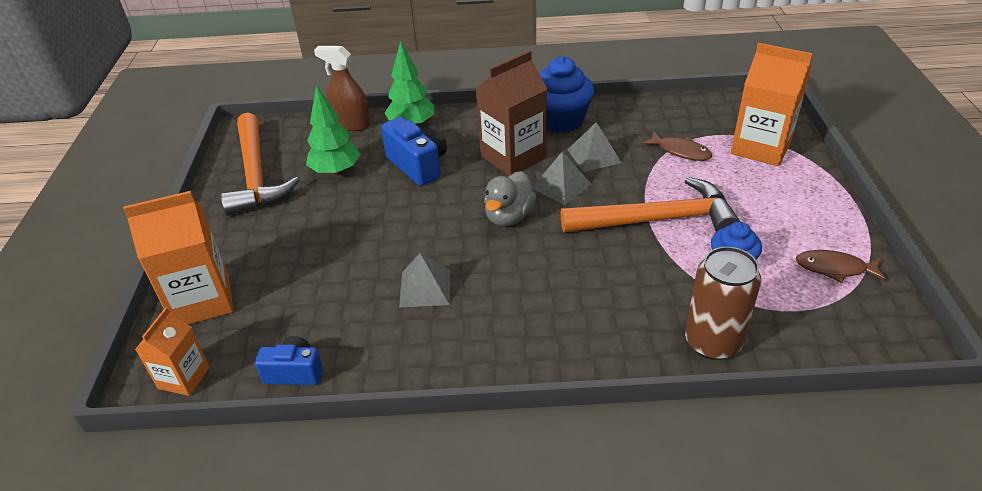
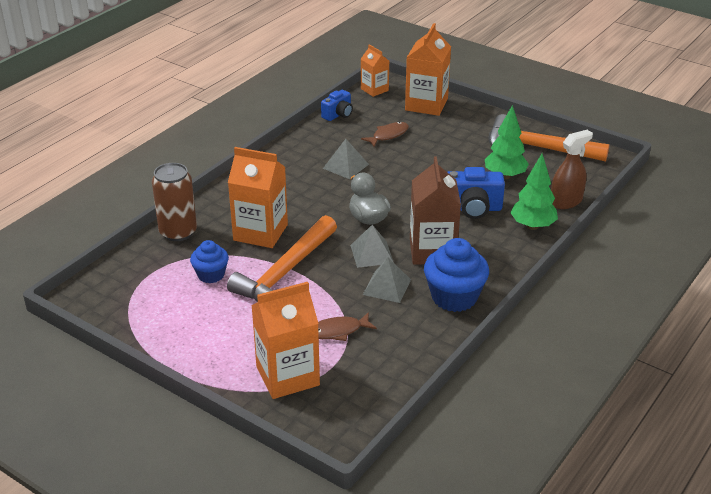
camera: 125 degrees right, 5 degrees down
brown fish [796,250,887,283] -> brown fish moved to [361,122,409,147]
none -> orange carton [228,147,288,248]

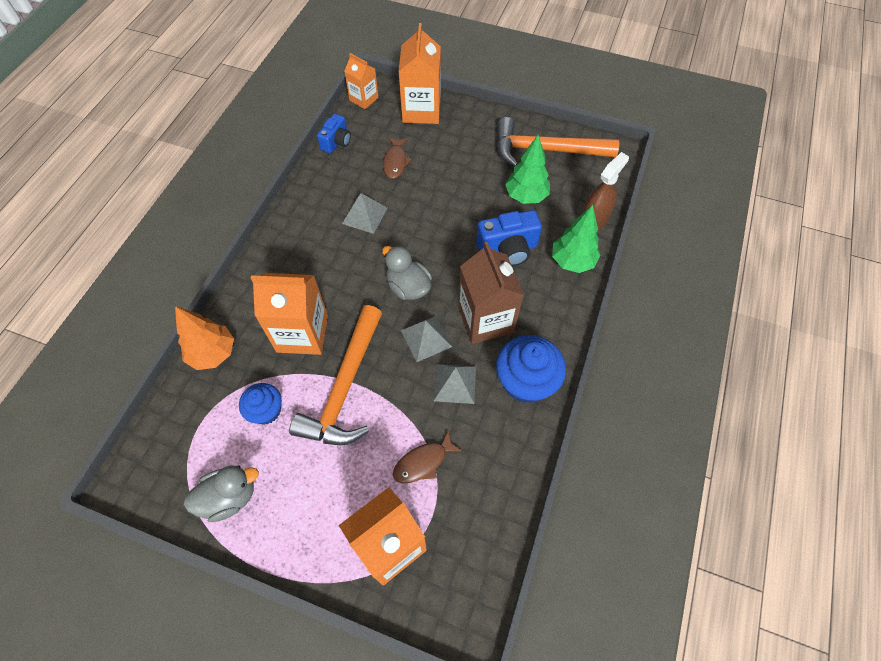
camera: 15 degrees left, 25 degrees up
brown can [152,163,197,241] -> orange tree [175,306,234,370]
brown fish [361,122,409,147] -> brown fish turned 150 degrees clockwise [383,137,412,179]
none -> grey duck [184,465,259,522]

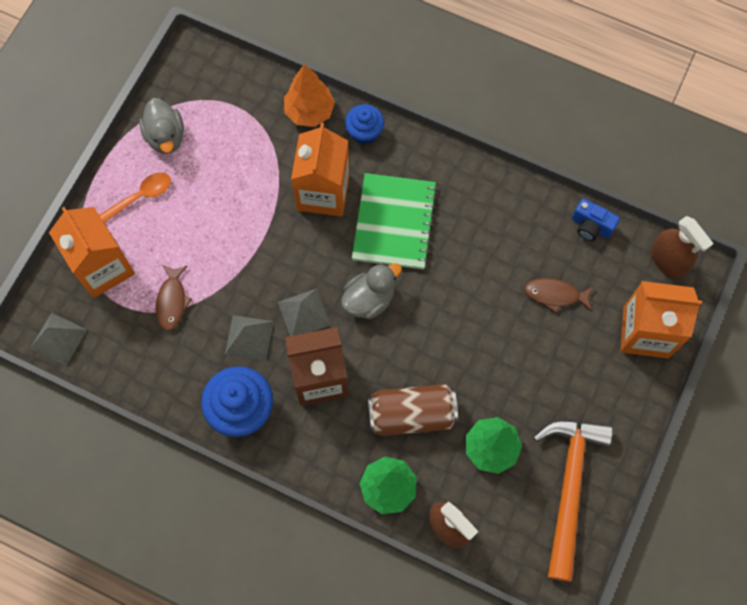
camera: 95 degrees right, 10 degrees up
blue cupcake [239,383,282,425] -> blue cupcake moved to [345,104,384,145]
orange hammer [289,305,382,445] -> none
grey pyramid [342,193,387,234] -> grey pyramid moved to [30,313,87,366]
orange carton [345,53,379,109] -> brown spray bottle [651,216,714,278]
brown fish [393,431,463,483] -> brown fish turned 150 degrees counterclockwise [156,265,192,331]
blue camera [476,210,542,266] -> brown can [368,384,458,436]
none -> orange spoon [99,172,171,223]
none -> green notebook [352,173,437,269]

